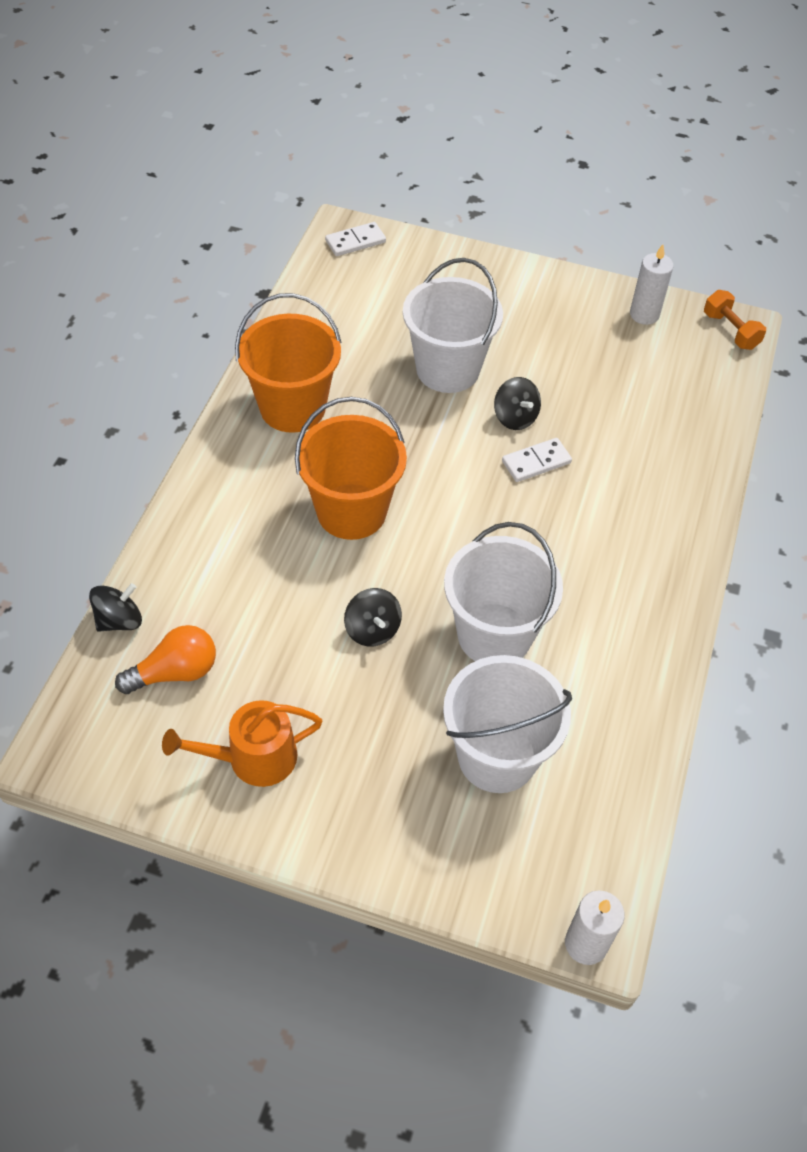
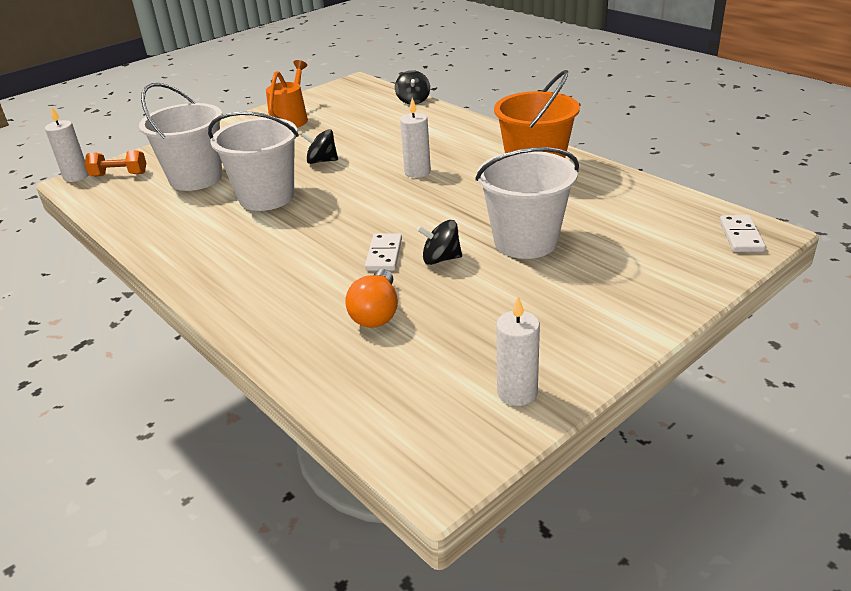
camera: 125 degrees right, 20 degrees down
orange light bulb [115,625,216,694] -> orange light bulb moved to [345,269,398,328]
orange bucket [295,397,407,540] -> white candle [400,98,431,178]
orange dumbbell [704,290,766,350] -> orange dumbbell moved to [84,150,146,176]

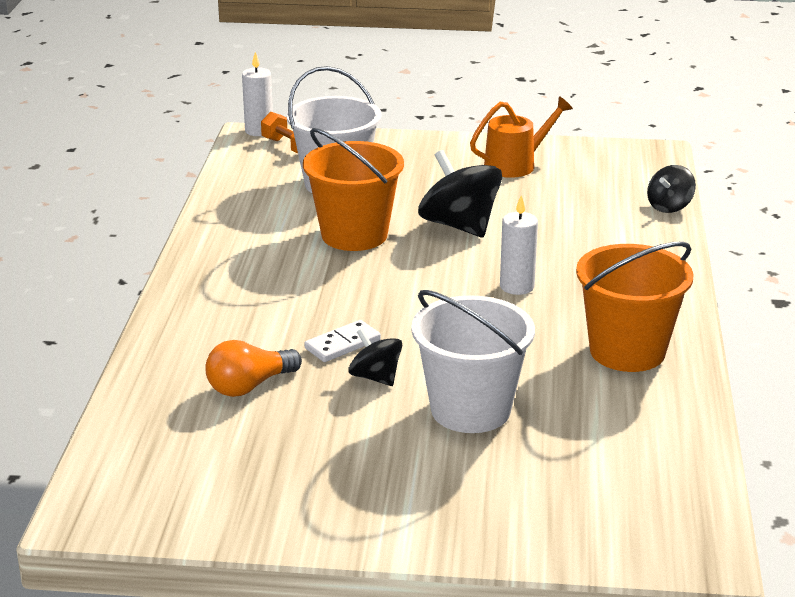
camera: 45 degrees right, 5 degrees down
white bucket [208,111,299,211] -> orange bucket [303,128,404,251]
black spinning top [301,129,338,164] -> black spinning top [418,150,502,237], size x1.78
white candle [496,296,540,406] -> none
white domino [720,215,766,252] -> none

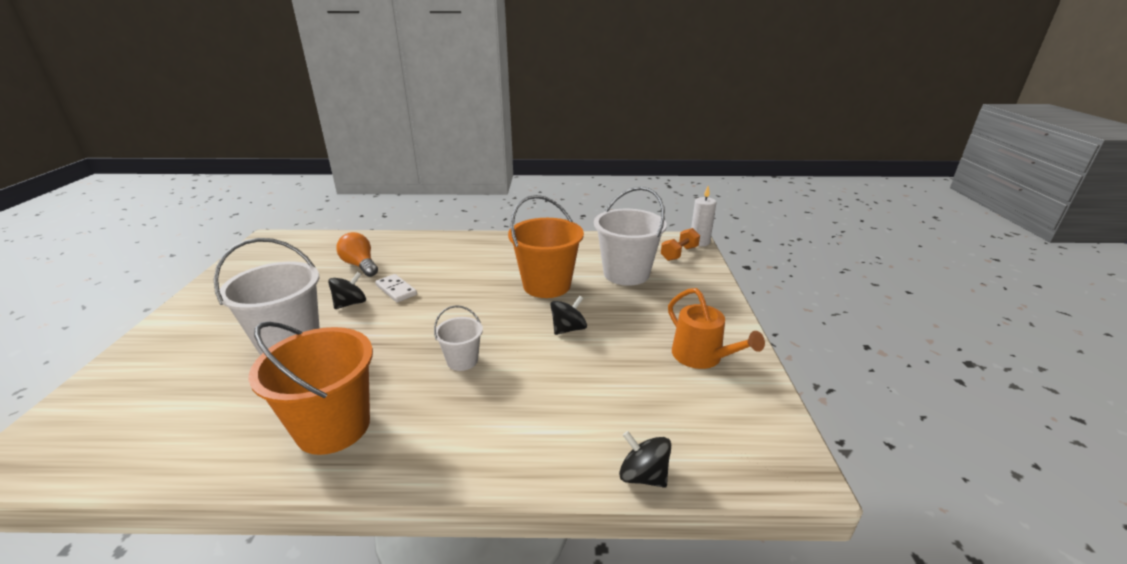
camera: 85 degrees right, 0 degrees up
black spinning top [418,150,502,237] -> black spinning top [550,296,587,335], size x0.56
white candle [500,195,538,295] -> white bucket [434,305,483,371]

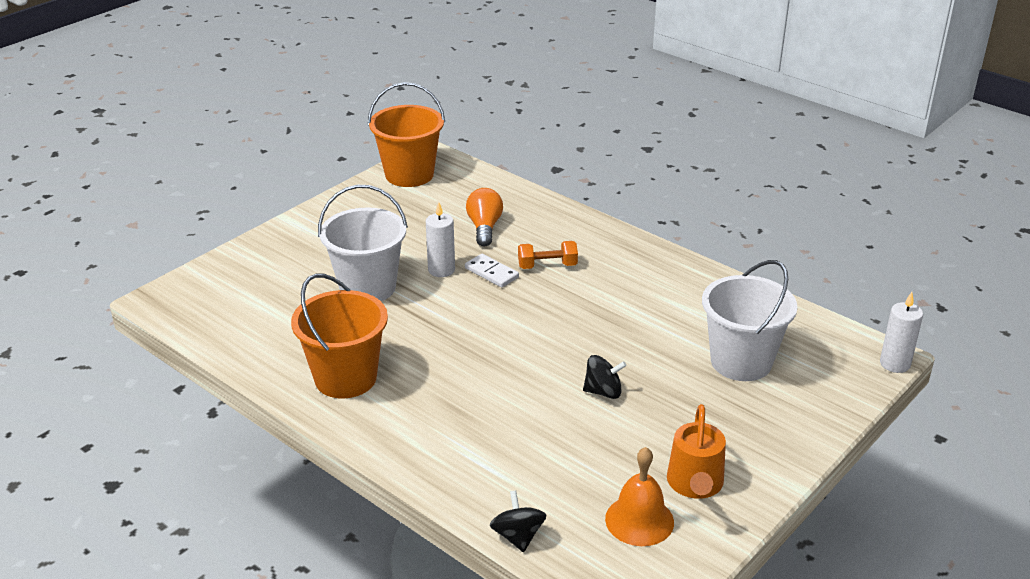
camera: 40 degrees right, 5 degrees up
black spinning top [328,272,366,309] -> white candle [426,202,455,277]
white domino [375,274,417,302] -> white domino turned 45 degrees counterclockwise [465,254,519,287]
white bucket [434,305,483,371] -> none
orange bucket [508,195,584,298] -> orange bucket moved to [368,82,445,187]
orange dumbbell [661,228,700,261] -> orange dumbbell moved to [518,241,578,269]
none -> orange bell [605,447,674,546]

